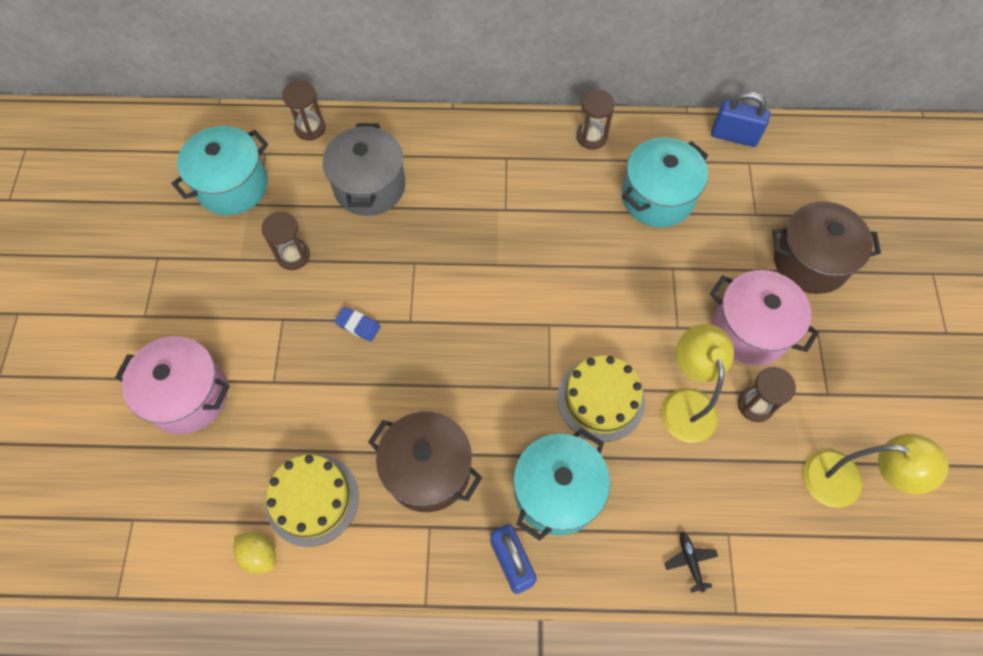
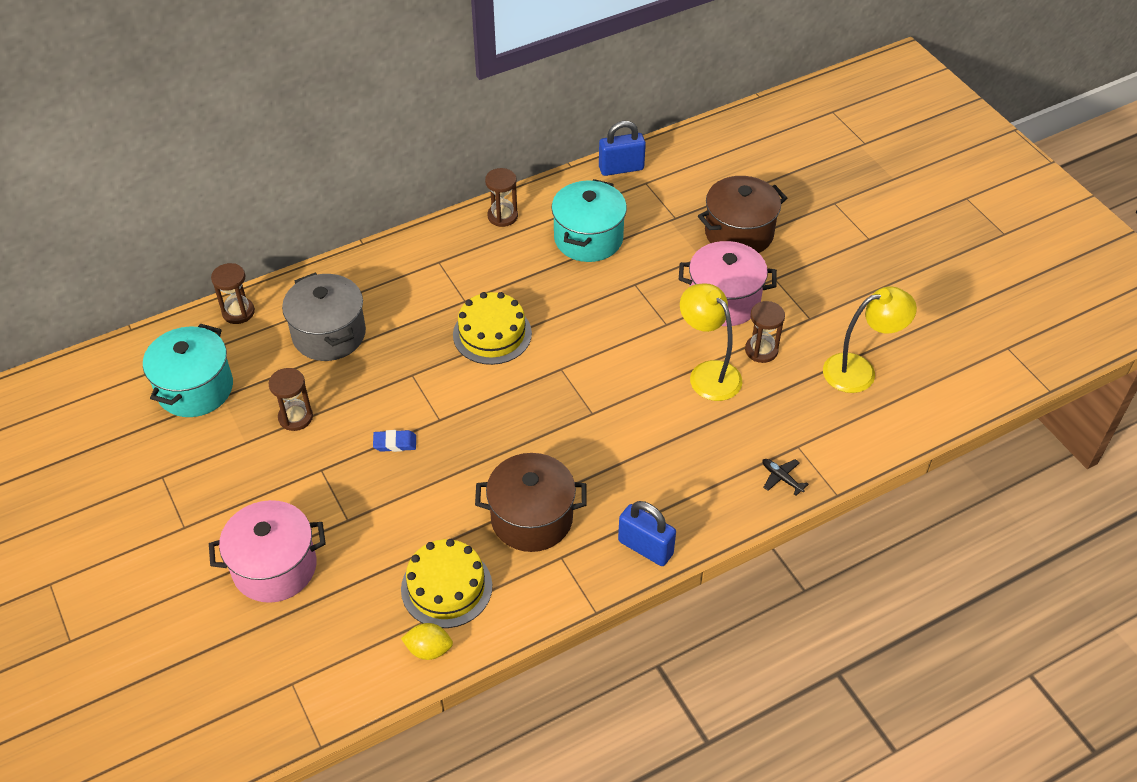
camera: 30 degrees left, 15 degrees down
turquoise pot [513,428,610,541] -> none
yellow cake [558,356,645,442] -> yellow cake moved to [453,292,532,365]

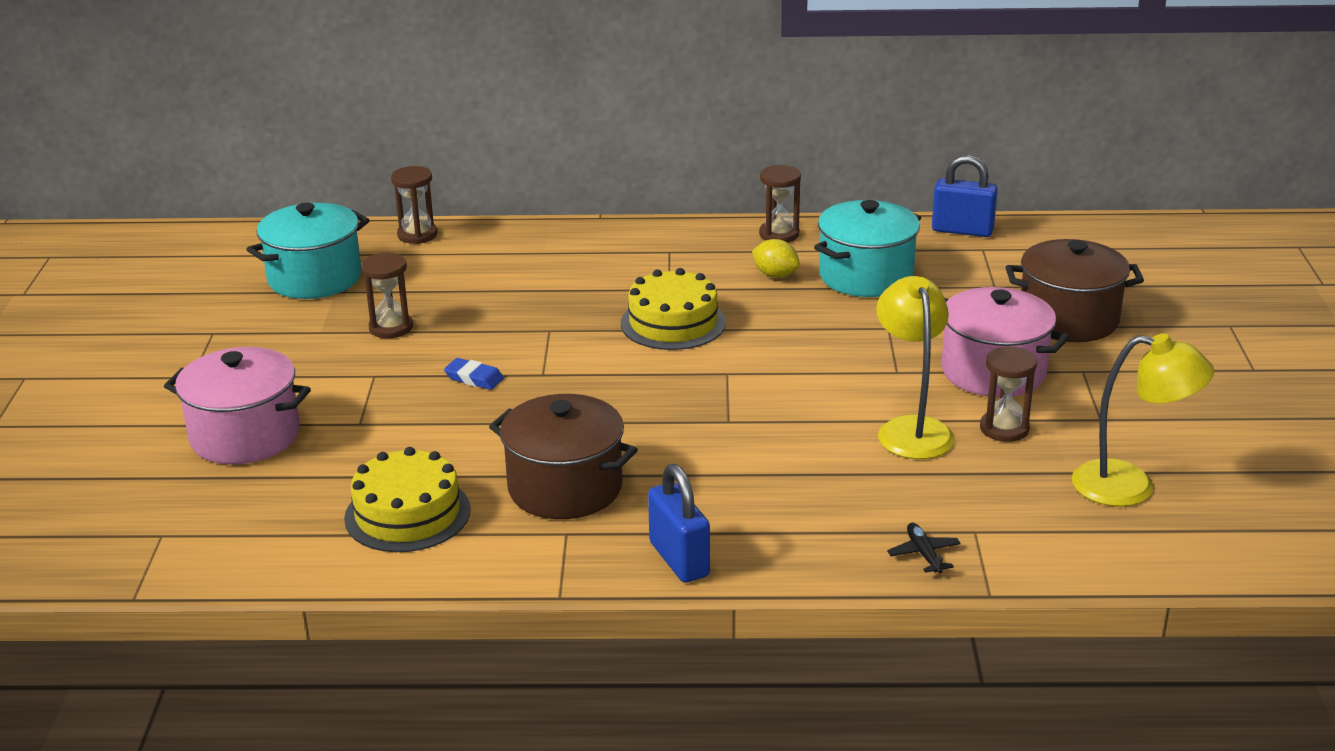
camera: 30 degrees right, 20 degrees down
grey pot [282,273,366,361] -> none
yellow lemon [401,623,453,660] -> yellow lemon moved to [752,239,800,278]

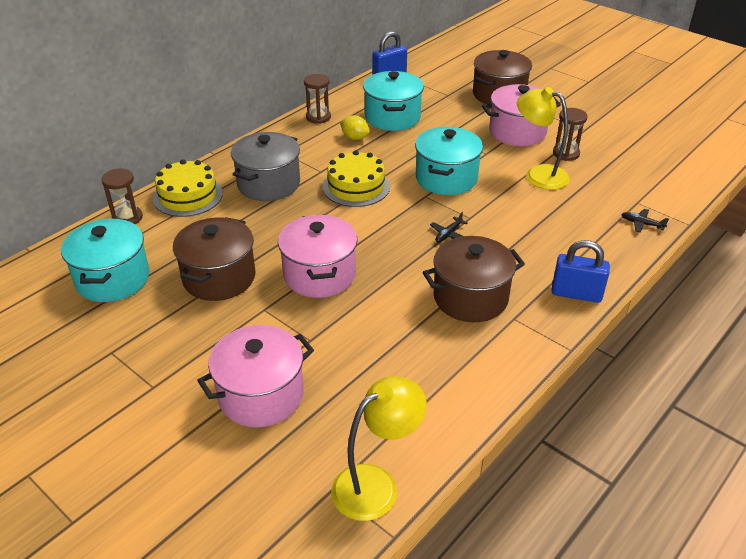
camera: 50 degrees left, 10 degrees up
yellow cake [344,447,471,552] -> yellow cake moved to [153,159,223,217]
brown hourglass [361,252,413,338] -> brown pot [173,217,256,301]
blue eraser [444,358,504,390] -> pink pot [278,214,358,298]
yellow lemon [752,239,800,278] -> yellow lemon turned 45 degrees clockwise [340,115,370,140]
yellow lamp [1072,333,1214,507] -> yellow lamp moved to [331,376,427,521]
none -> grey pot [231,132,300,201]
none -> turquoise pot [415,127,483,195]
none -> black plane [430,212,468,242]

